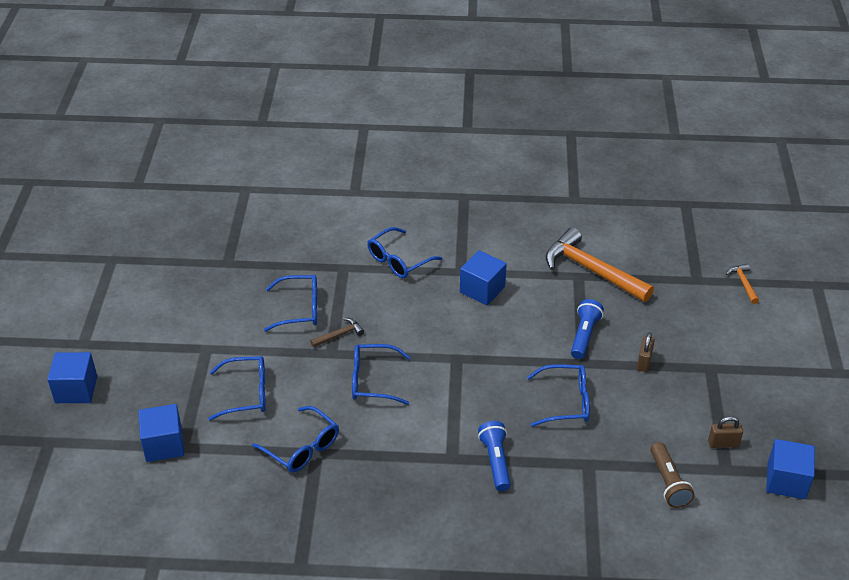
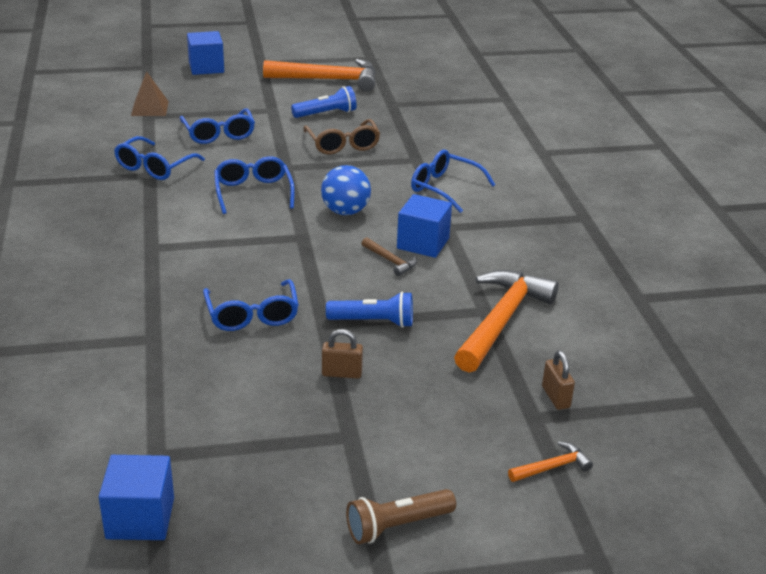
camera: 75 degrees right, 10 degrees down
blue cube [138,404,184,462] -> brown pyramid [131,71,169,116]
blue glasses [264,275,317,332] -> brown glasses [303,119,380,154]
brown hammer [310,318,364,347] -> brown hammer moved to [361,237,417,276]
blue flashlight [478,421,511,491] -> blue flashlight moved to [291,86,357,118]
brown flashlight [650,442,695,508] -> brown flashlight moved to [346,489,456,544]
brown padlock [708,416,743,448] -> brown padlock moved to [542,350,575,410]
none -> orange hammer [263,59,376,91]
none -> blue ball [321,165,371,215]

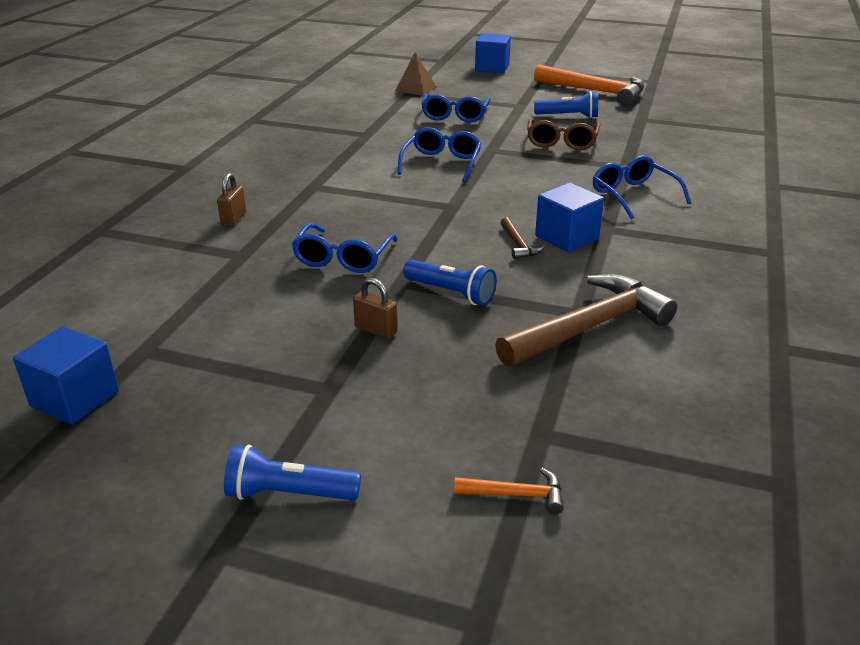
camera: 30 degrees right, 0 degrees up
blue glasses [114,136,205,180] -> none
blue ball [321,165,371,215] -> none
brown flashlight [346,489,456,544] -> blue flashlight [224,445,361,500]
orange hammer [454,270,559,372] -> brown hammer [495,274,677,367]
brown padlock [542,350,575,410] -> brown padlock moved to [217,173,246,226]

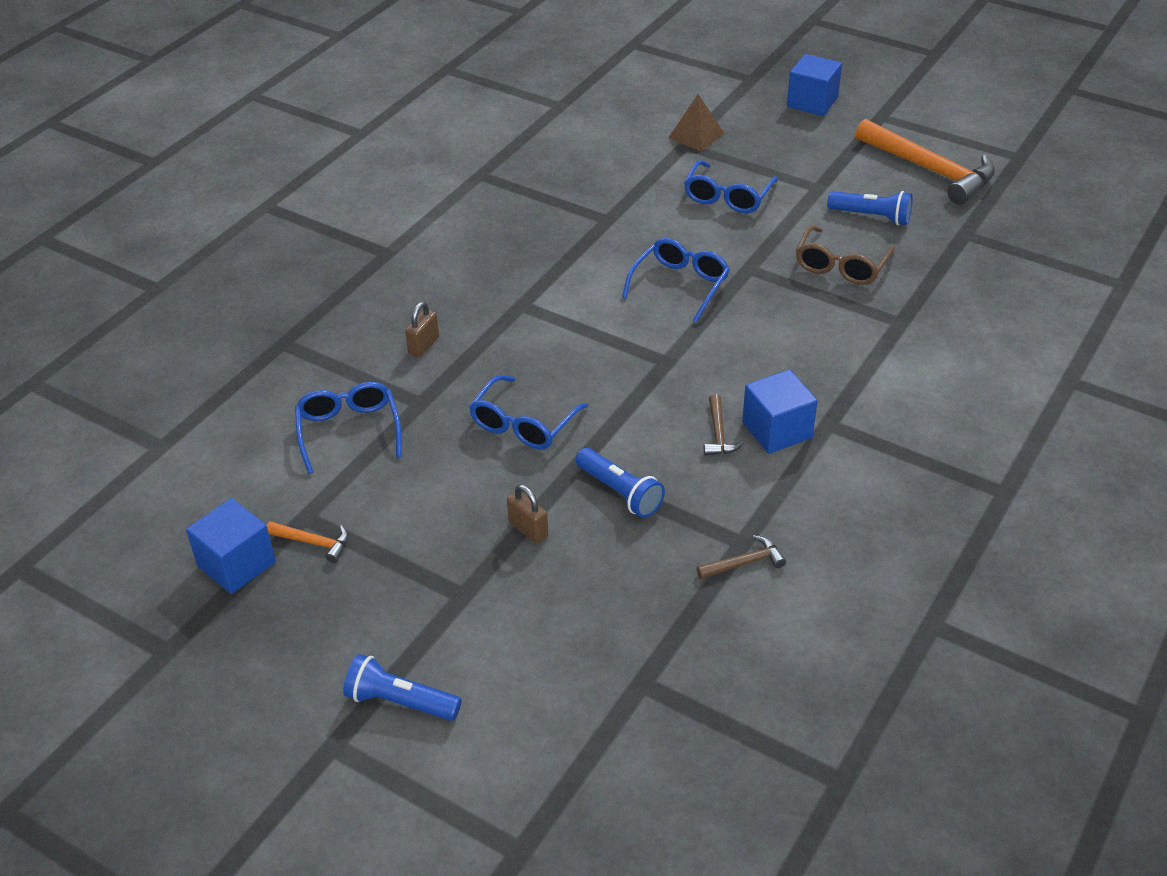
camera: 15 degrees right, 10 degrees up
orange hammer [454,468,564,514] -> orange hammer moved to [267,521,349,563]
brown hammer [495,274,677,367] -> brown hammer [696,535,786,579], size x0.44
blue glasses [593,155,691,219] -> blue glasses moved to [295,382,402,474]

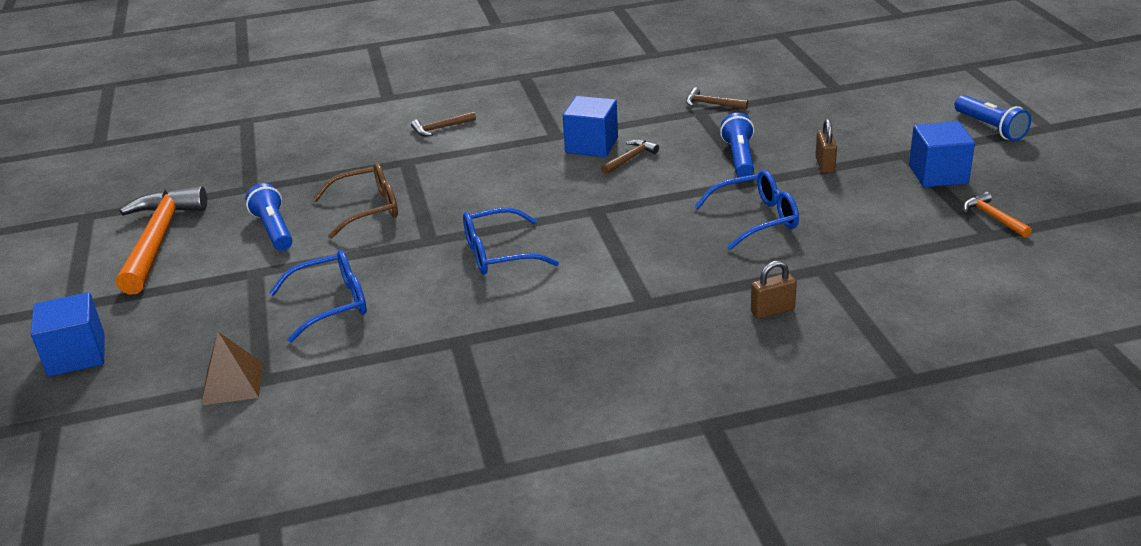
camera: 135 degrees left, 10 degrees down
blue cube [186,498,276,594] -> blue cube moved to [909,121,975,187]
blue glasses [295,382,402,474] -> none
none -> brown hammer [411,111,476,136]

